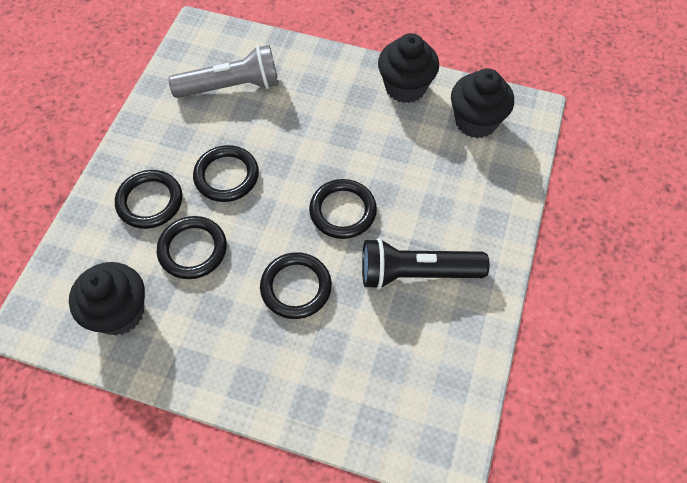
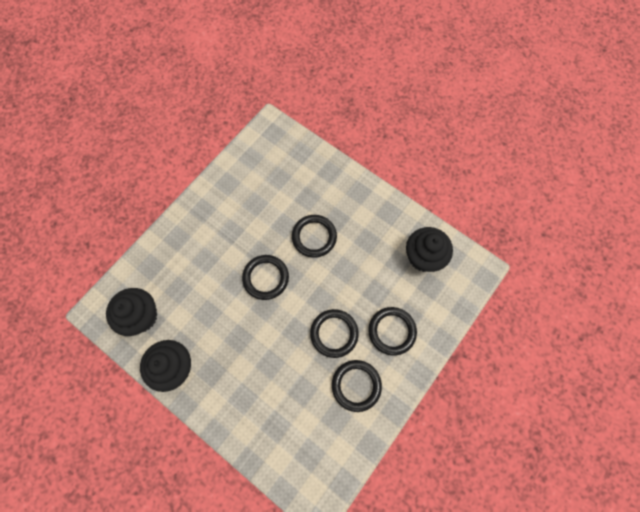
camera: 160 degrees left, 10 degrees up
black ring [157,216,227,279] -> black ring moved to [332,360,382,412]
grey flashlight [168,45,279,98] -> none
black flashlight [362,238,490,289] -> none

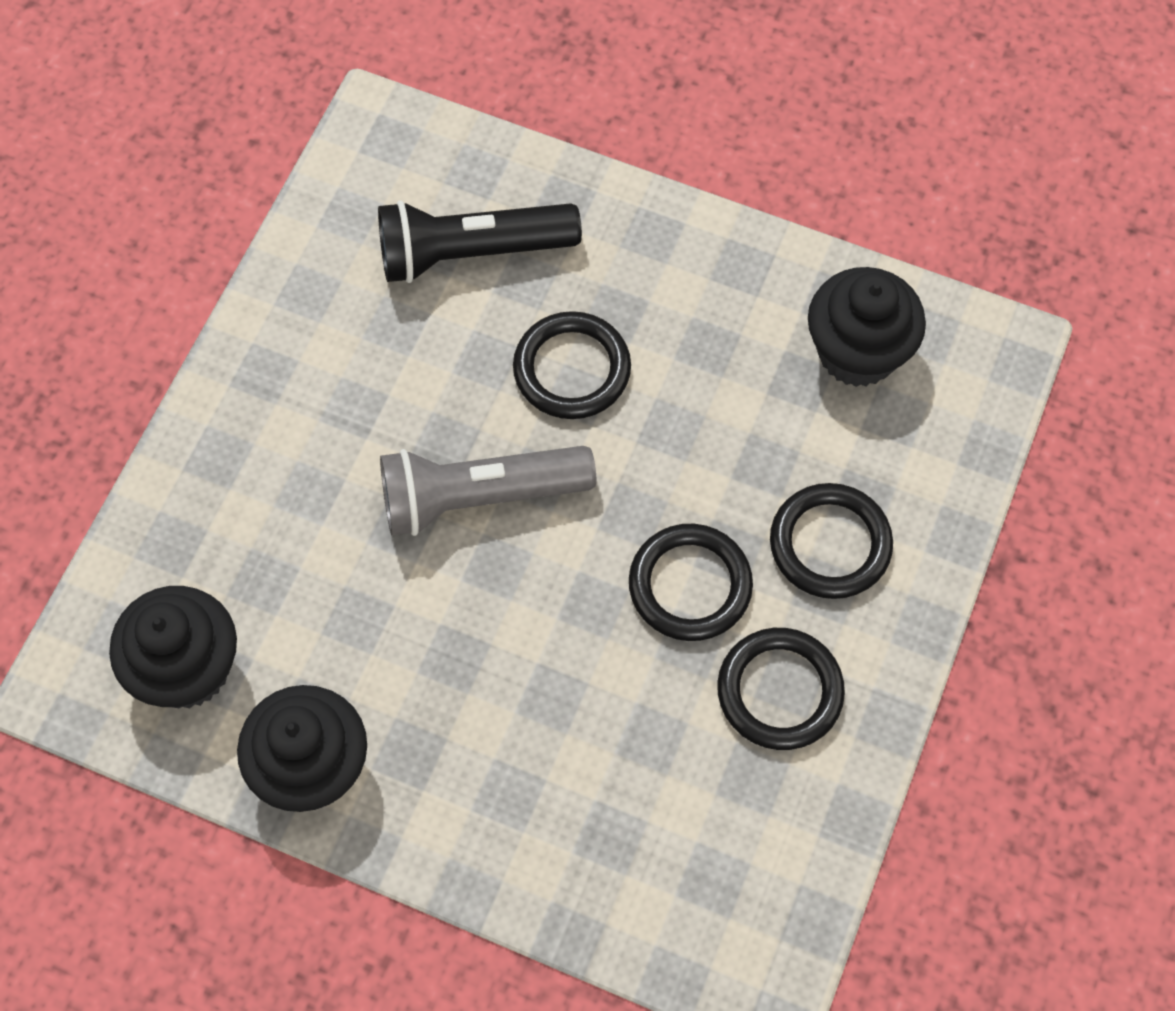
camera: 15 degrees left, 5 degrees down
black ring [242,255,289,300] -> grey flashlight [380,446,596,536]
none -> black flashlight [378,200,582,283]

